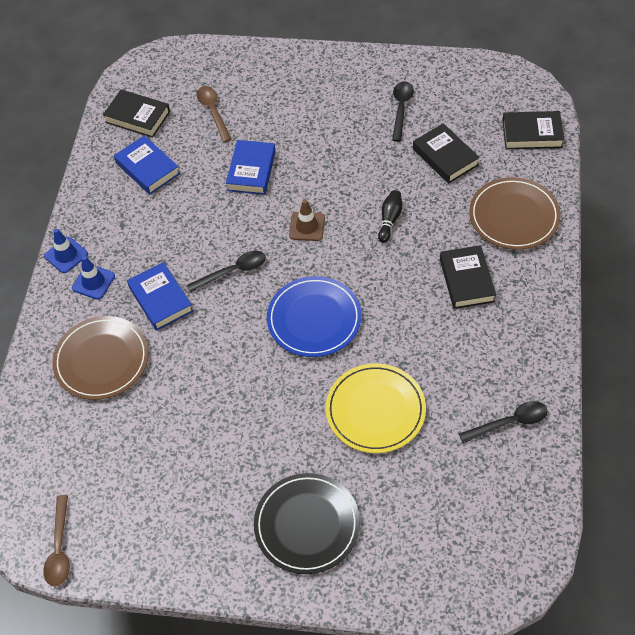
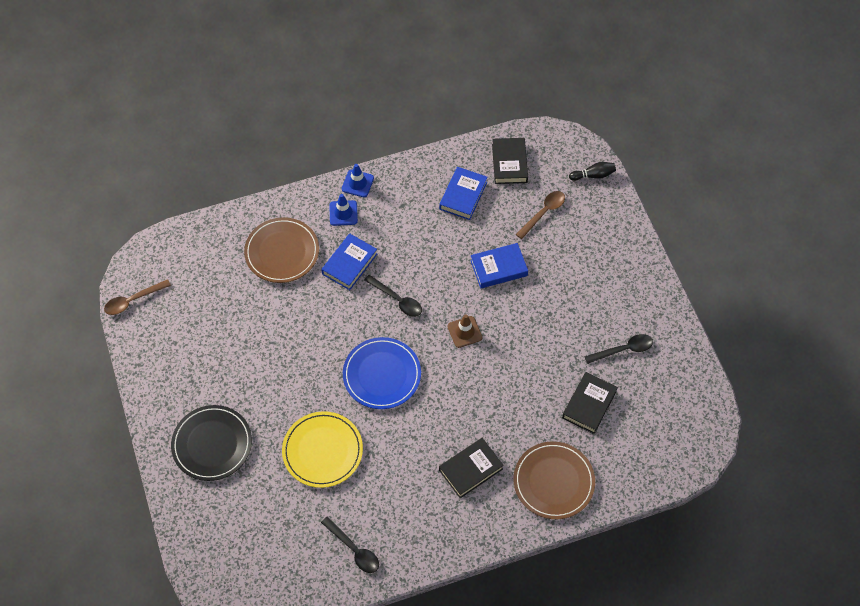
camera: 60 degrees right, 5 degrees up
black bowling pin [378,190,402,243] -> black bowling pin moved to [569,162,616,181]
black book [502,111,564,149] -> none

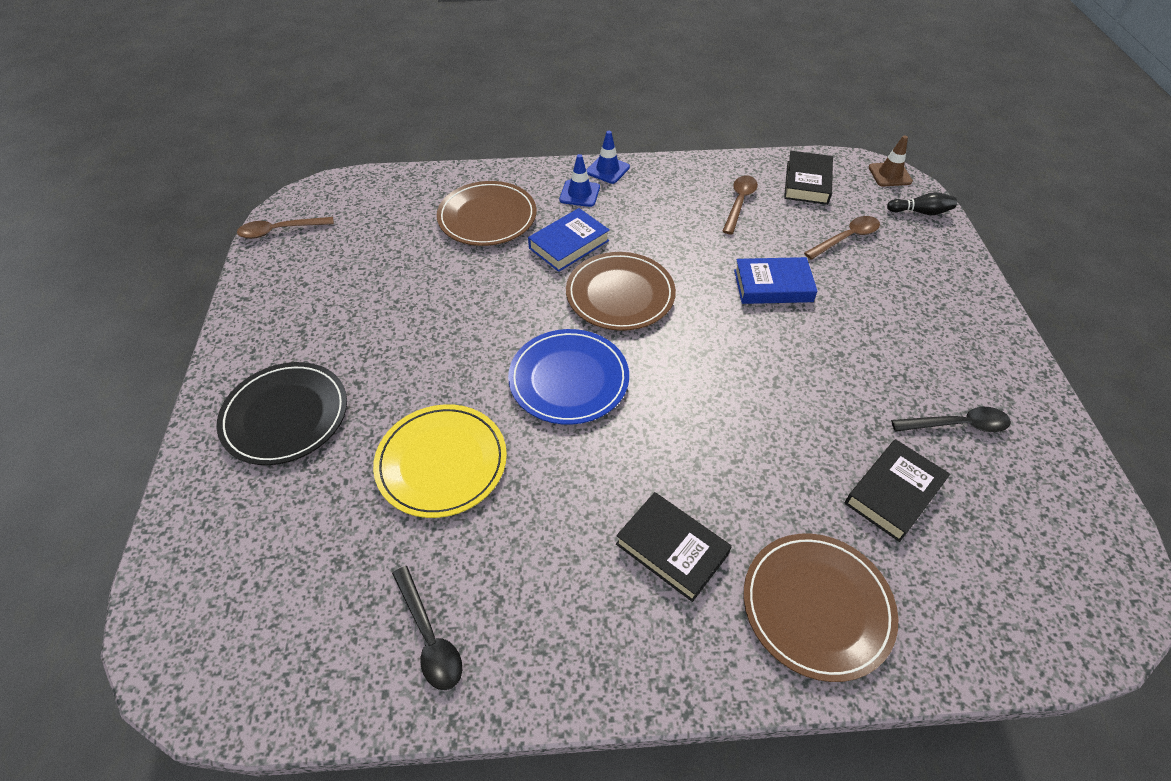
camera: 15 degrees right, 10 degrees down
black spoon [364,275,422,317] -> brown plate [566,252,676,331]
blue book [439,167,488,220] -> brown spoon [722,175,758,234]
black book [439,438,504,498] -> black book turned 60 degrees clockwise [616,492,732,602]
brown traffic cone [447,314,482,348] -> brown traffic cone moved to [869,135,913,186]

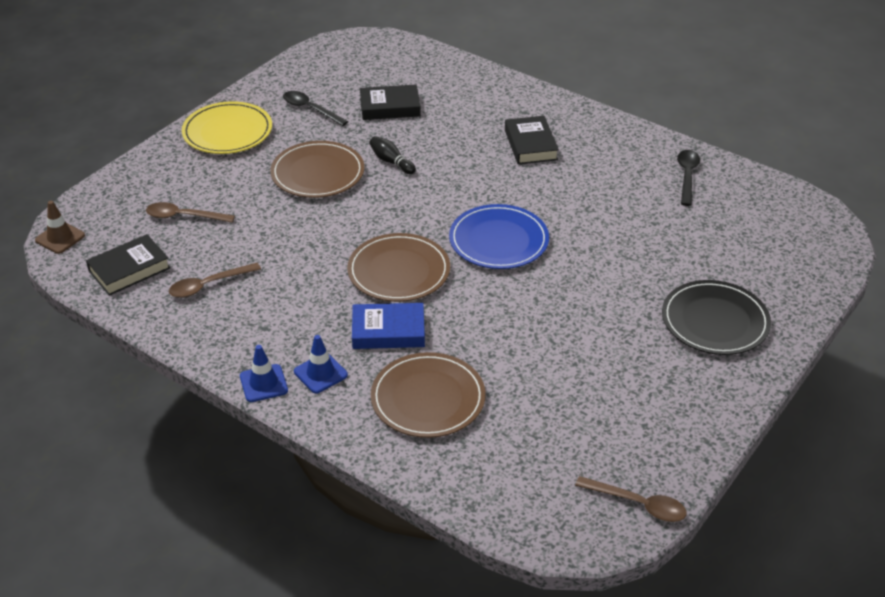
camera: 140 degrees left, 10 degrees down
yellow plate [373,404,507,518] -> yellow plate moved to [182,101,272,154]
blue book [734,257,817,304] -> none
brown plate [744,533,898,682] -> brown plate moved to [270,141,364,198]
black bowling pin [887,192,957,215] -> black bowling pin moved to [369,136,416,174]

